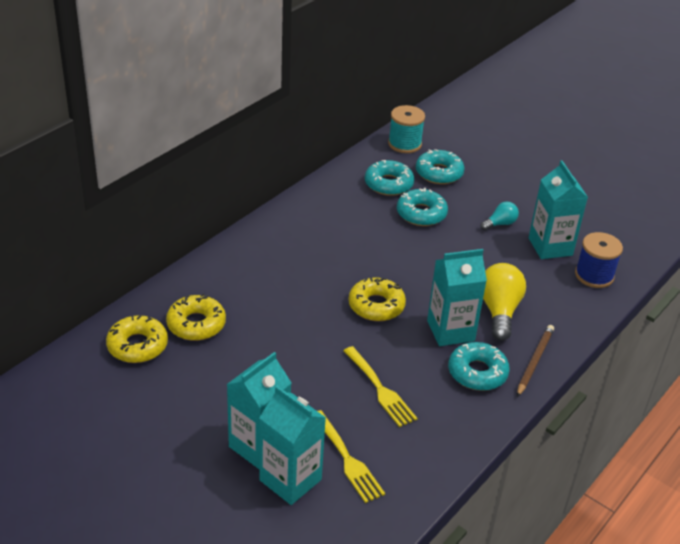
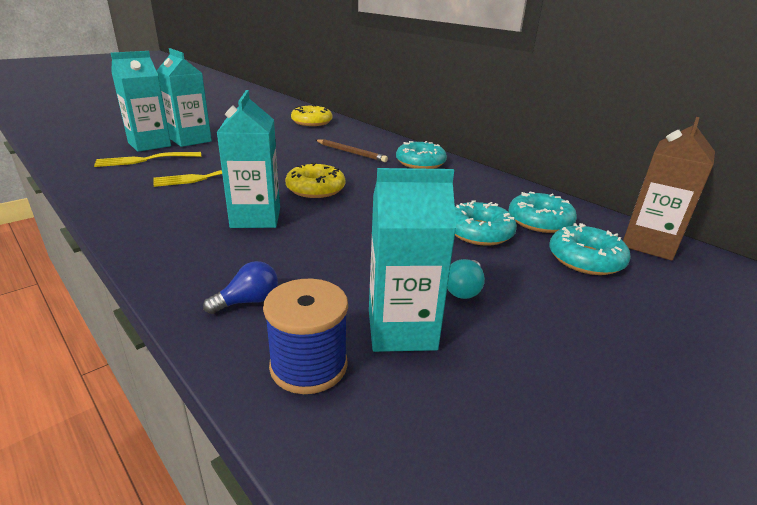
camera: 100 degrees right, 10 degrees down
yellow donut [166,293,226,341] -> none
turquoise spool [388,105,425,153] -> brown carton [623,117,715,261]
turquoise donut [448,342,510,391] -> turquoise donut moved to [396,141,447,169]
turquoise light bulb [481,202,519,230] -> turquoise light bulb turned 45 degrees clockwise [447,259,485,299]
yellow light bulb [483,263,526,341] -> none
brown pencil [517,325,554,397] -> brown pencil moved to [316,139,388,162]
none -> blue light bulb [203,261,278,314]

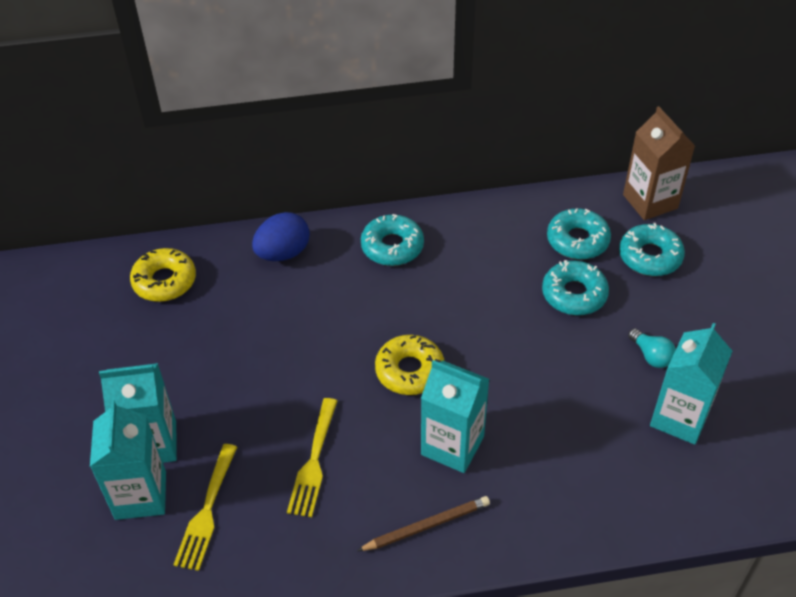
camera: 55 degrees left, 20 degrees up
blue light bulb [203,261,278,314] -> none
blue spool [263,279,348,394] -> none
brown pencil [316,139,388,162] -> brown pencil moved to [357,496,490,551]
none -> blue egg [252,212,310,261]

